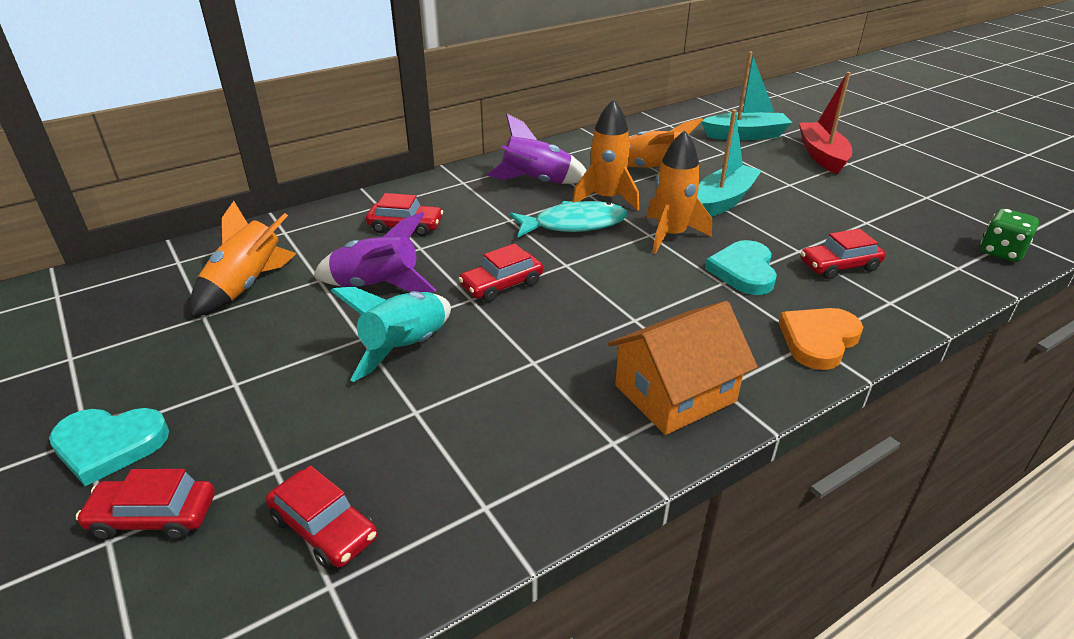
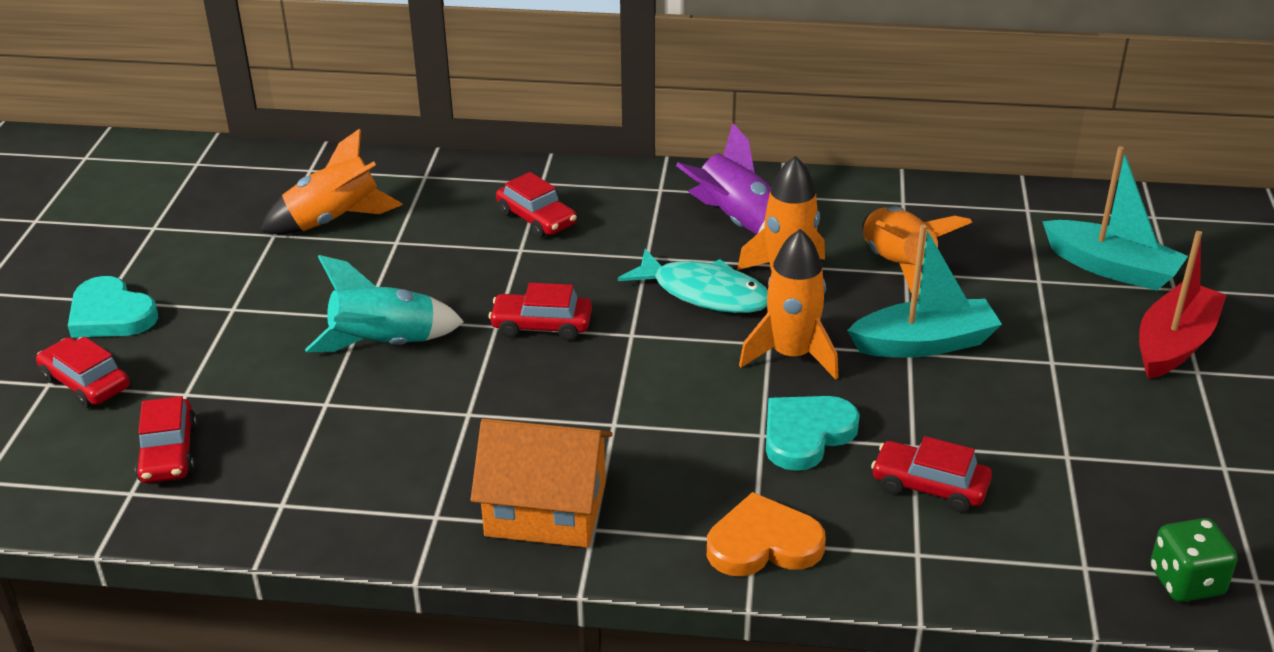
camera: 40 degrees right, 0 degrees up
purple rocket [314,212,436,292] -> none

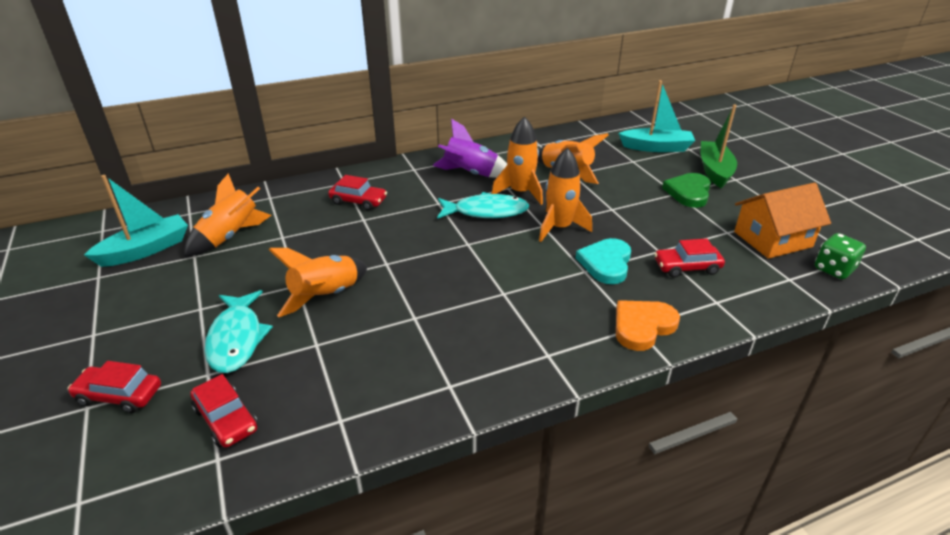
camera: 30 degrees left, 0 degrees up
turquoise heart [68,276,158,338] -> none
turquoise rocket [305,255,464,352] -> orange rocket [268,248,367,317]
orange house [471,419,613,548] -> orange house moved to [734,183,831,259]
red car [489,283,592,341] -> none
turquoise boat [847,225,1002,358] -> turquoise boat moved to [84,175,188,267]
red boat [1139,231,1227,379] -> green boat [701,104,737,188]
none -> turquoise fish [204,290,273,373]
none -> green heart [662,173,711,208]

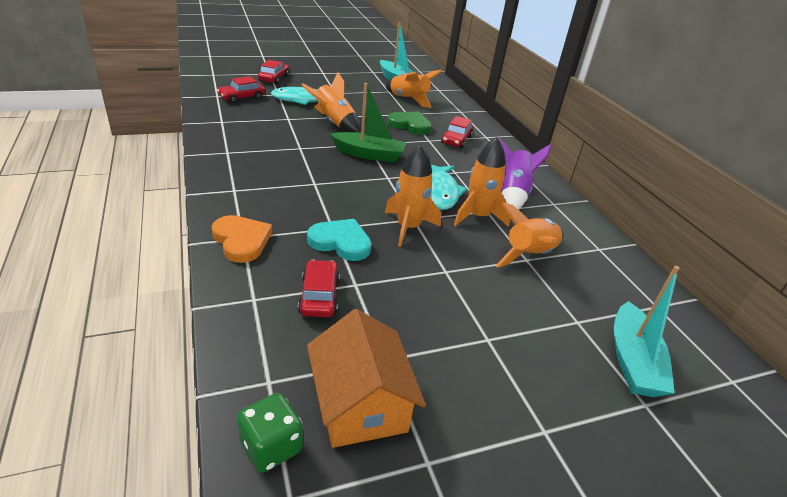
camera: 90 degrees right, 0 degrees up
green heart [662,173,711,208] -> green heart moved to [387,112,432,135]
green boat [701,104,737,188] -> green boat moved to [330,83,406,163]

